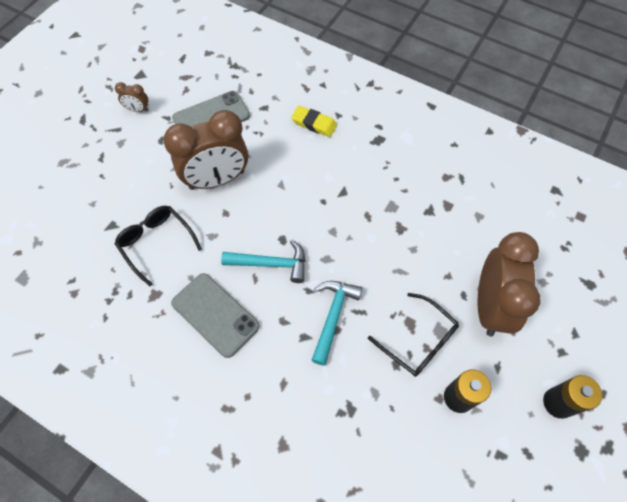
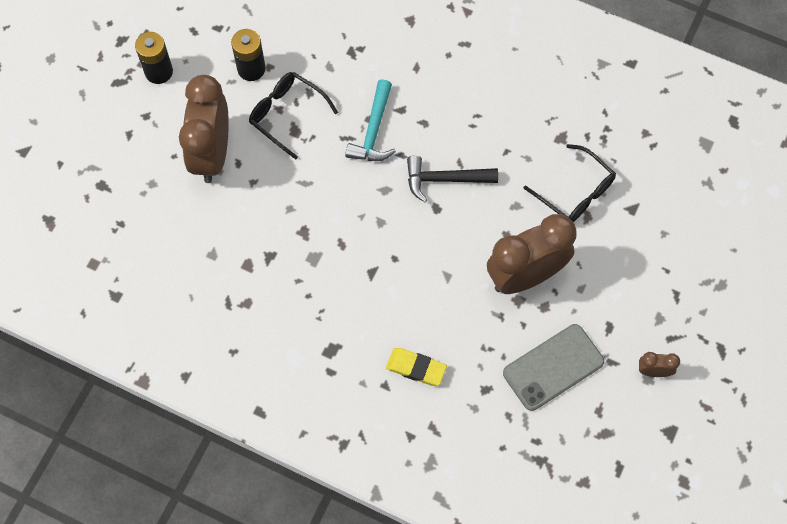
camera: 175 degrees right, 5 degrees up
grey phone [171,273,260,358] -> none
turquoise hammer [221,240,305,283] -> black hammer [407,155,498,202]

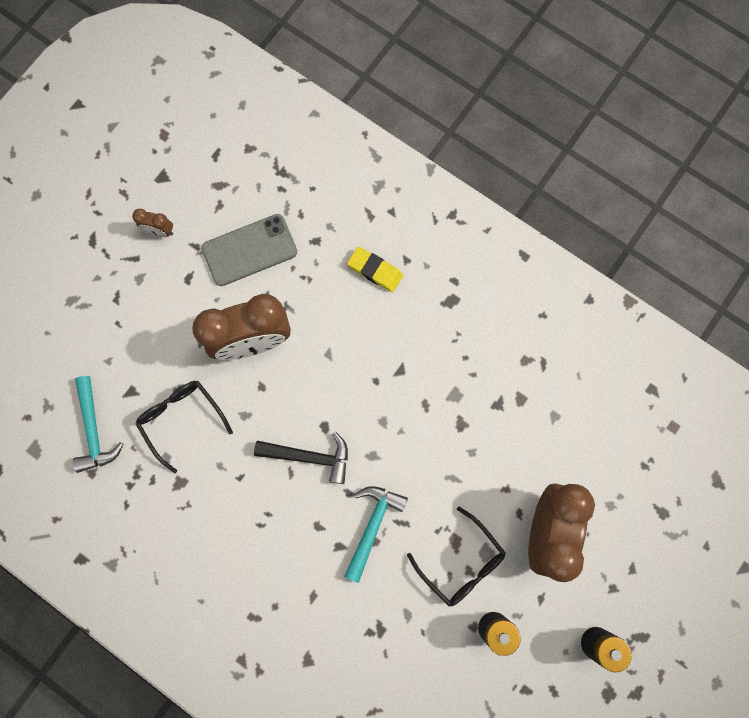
camera: 170 degrees left, 10 degrees up
none -> turquoise hammer [73,376,124,473]

